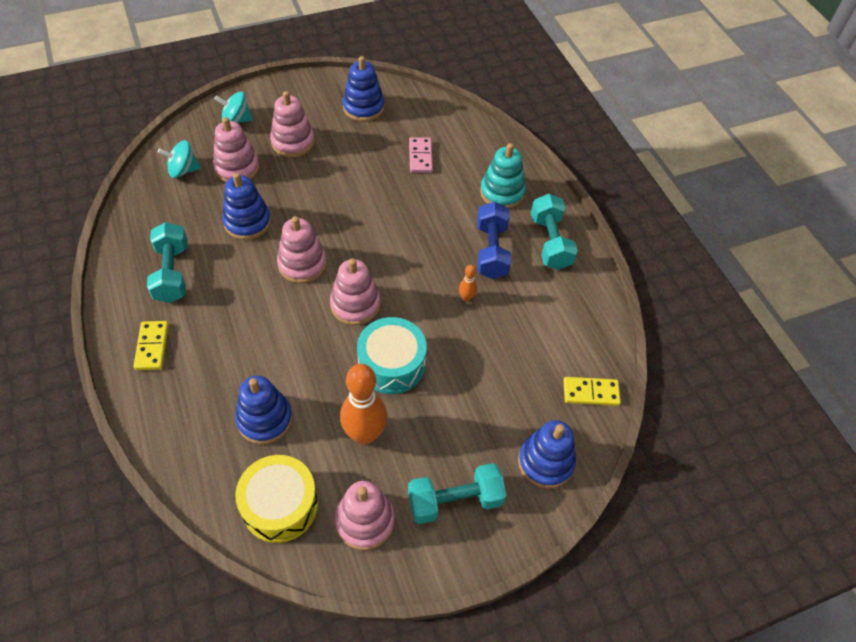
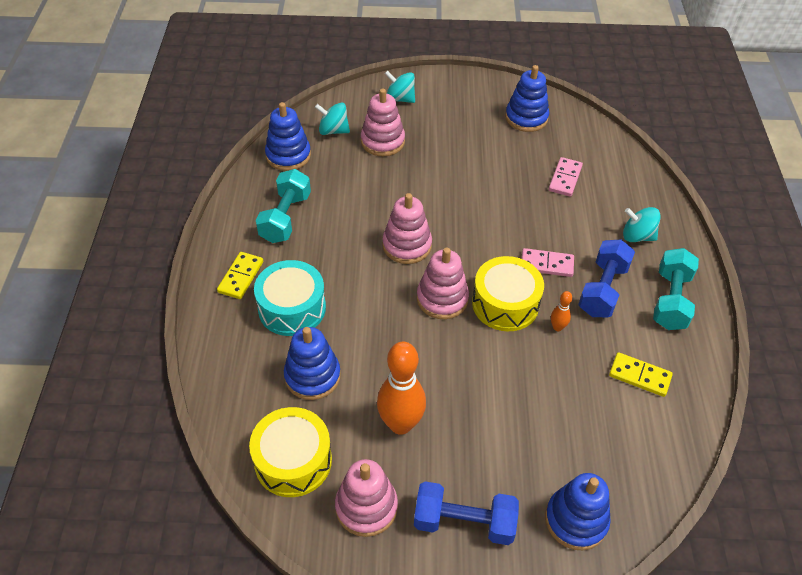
camera: 25 degrees right, 5 degrees down
blue stacking toy [222,173,271,240] -> blue stacking toy moved to [265,102,311,171]
pink stacking toy [270,91,315,158] -> none
turquoise drum [357,317,427,394] -> turquoise drum moved to [254,260,326,336]
turquoise dumbbell [408,463,506,524] -> blue dumbbell [414,481,519,545]
turquoise stacking toy [480,143,526,209] -> turquoise spinning top [623,207,661,242]
yellow domino [563,377,621,406] -> yellow domino moved to [609,352,673,397]
none -> yellow drum [472,256,544,331]
none -> pink domino [522,248,574,277]

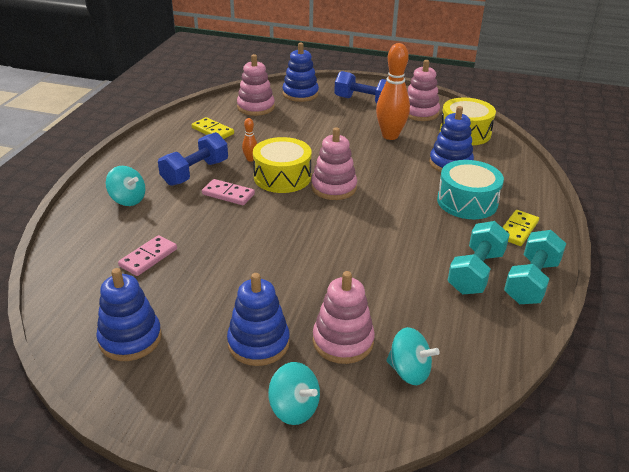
camera: 165 degrees left, 15 degrees down
blue stacking toy [265,102,311,171] -> blue stacking toy moved to [227,273,290,366]
pink stacking toy [382,193,432,264] -> pink stacking toy moved to [237,54,275,116]
turquoise dumbbell [653,248,699,330] -> turquoise dumbbell moved to [504,230,566,304]

